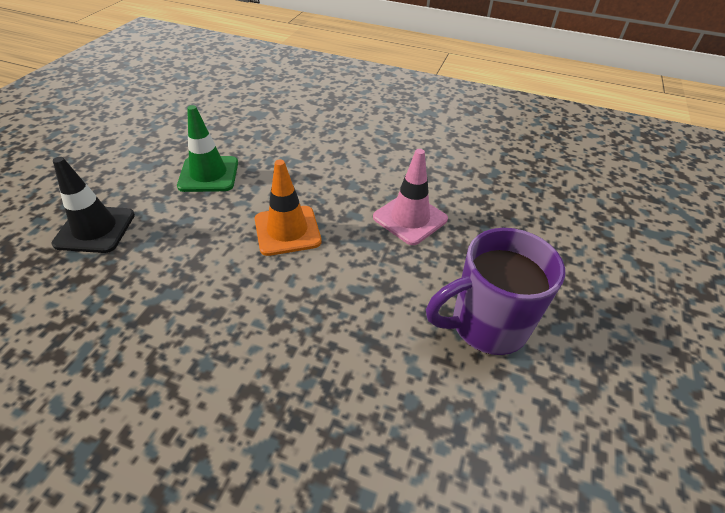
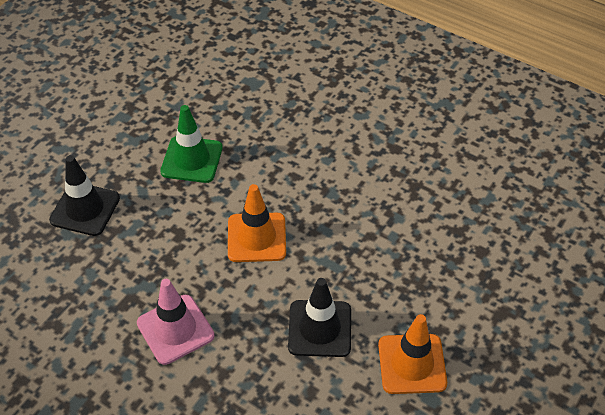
camera: 15 degrees right, 5 degrees up
pink traffic cone [373,149,448,245] -> pink traffic cone moved to [137,279,215,365]
purple mug [426,228,565,355] -> orange traffic cone [378,314,447,394]
none -> black traffic cone [288,278,351,357]

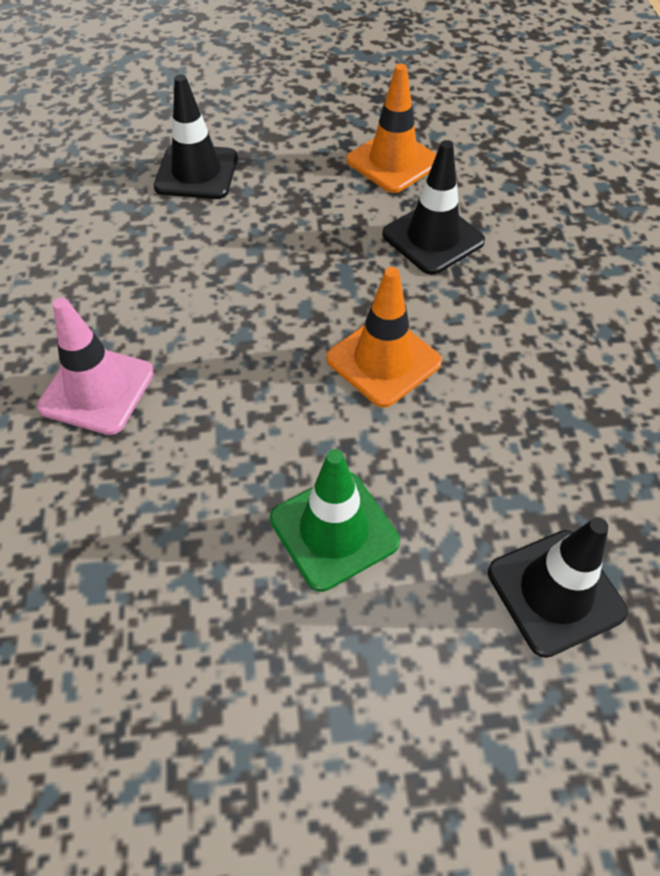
camera: 130 degrees left, 5 degrees up
pink traffic cone [137,279,215,365] -> pink traffic cone moved to [37,297,154,435]
none -> black traffic cone [154,74,238,199]

